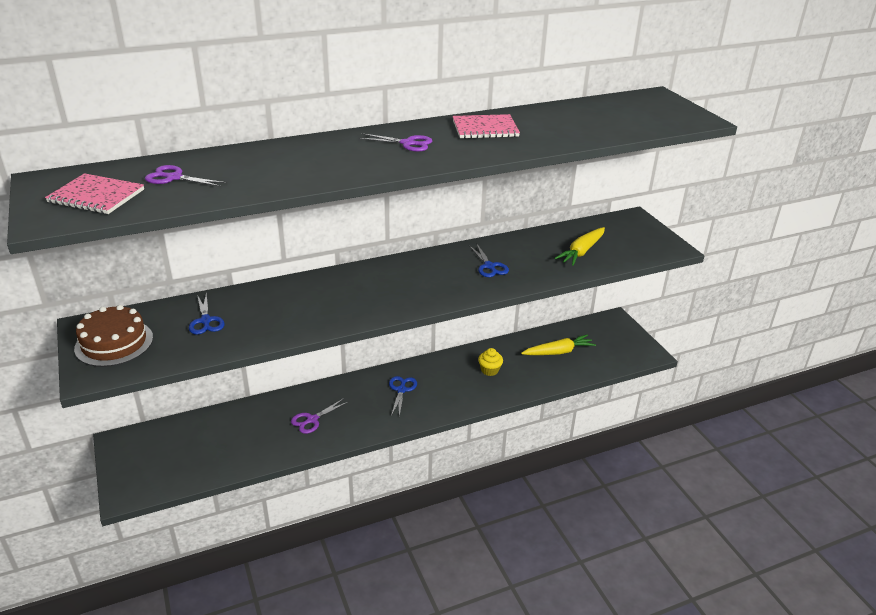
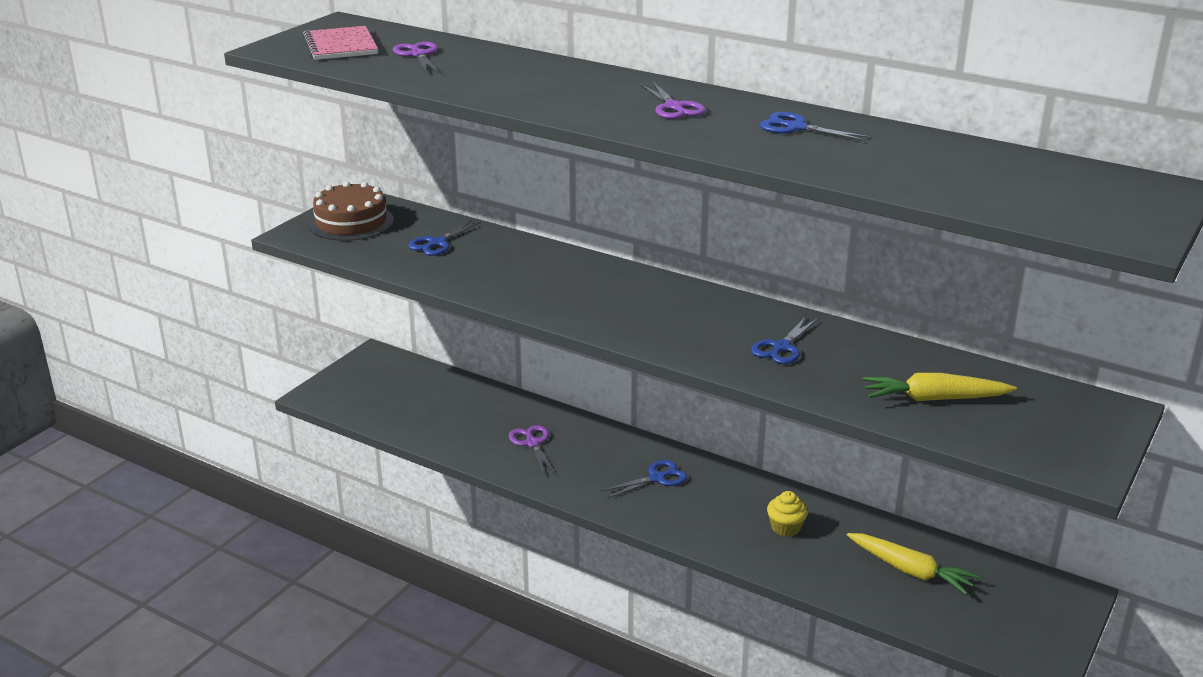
camera: 55 degrees right, 5 degrees down
purple scissors [291,398,348,434] -> purple scissors turned 60 degrees clockwise [509,425,555,475]
pink notebook [453,114,520,139] -> blue scissors [760,112,871,141]

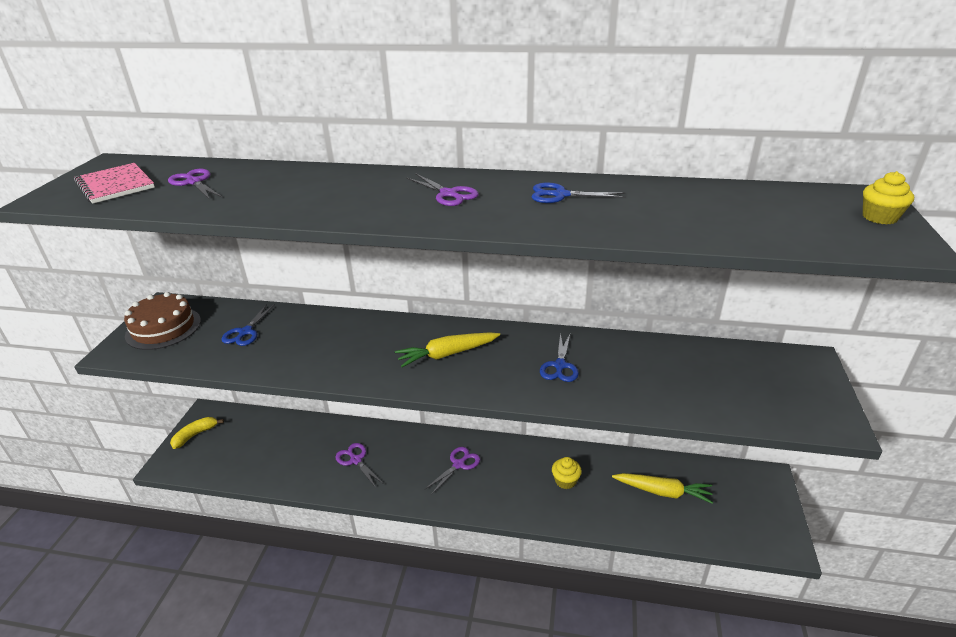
camera: 20 degrees left, 5 degrees up
blue scissors [601,460,687,499] -> purple scissors [424,447,480,495]
yellow carrot [863,373,1017,401] -> yellow carrot moved to [395,333,500,367]
none -> yellow banana [170,417,224,449]
none -> yellow cupcake [863,171,914,225]

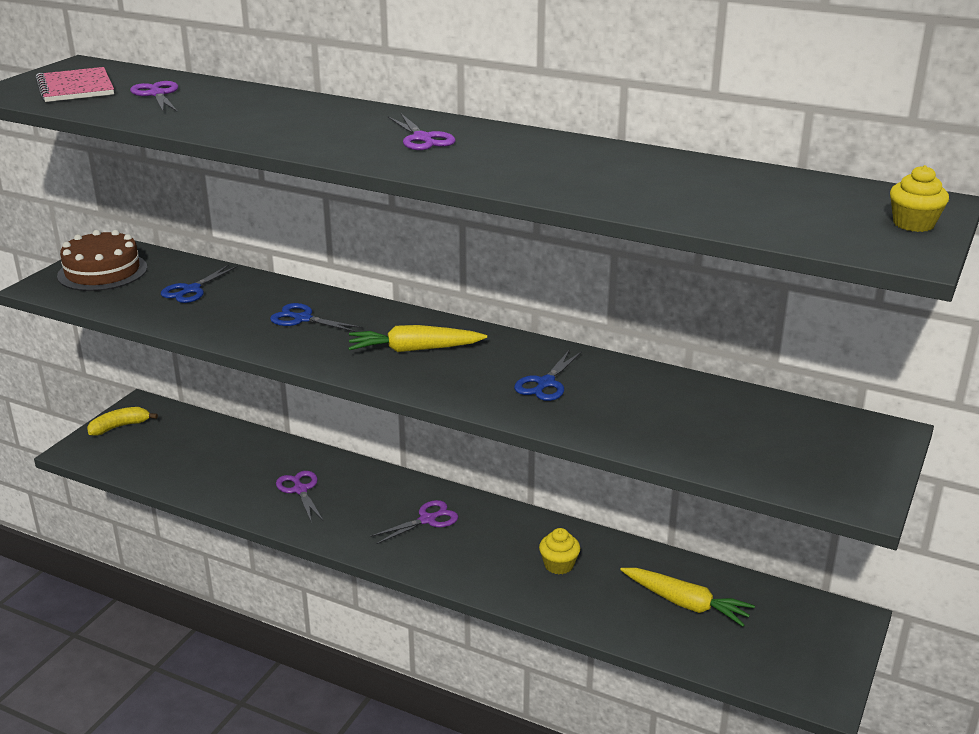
camera: 15 degrees right, 5 degrees down
blue scissors [532,183,626,203] -> blue scissors moved to [270,303,363,332]

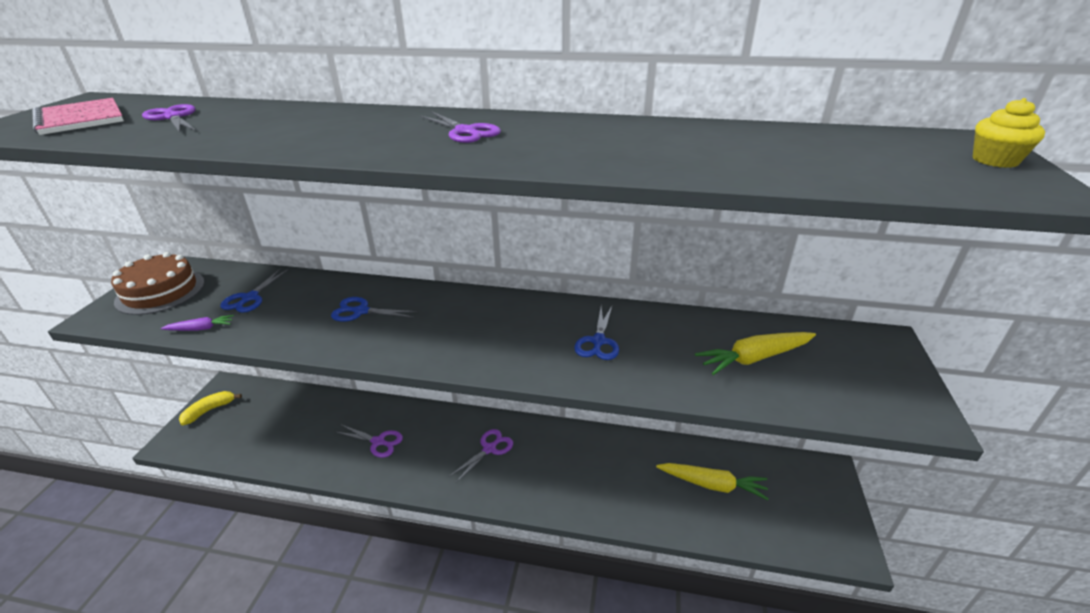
camera: 15 degrees left, 5 degrees up
purple scissors [276,471,324,523] -> purple scissors turned 150 degrees clockwise [336,425,403,458]
yellow carrot [348,325,487,352] -> yellow carrot moved to [695,332,816,375]
yellow cupcake [539,528,580,574] -> none
none -> purple carrot [161,315,234,331]

